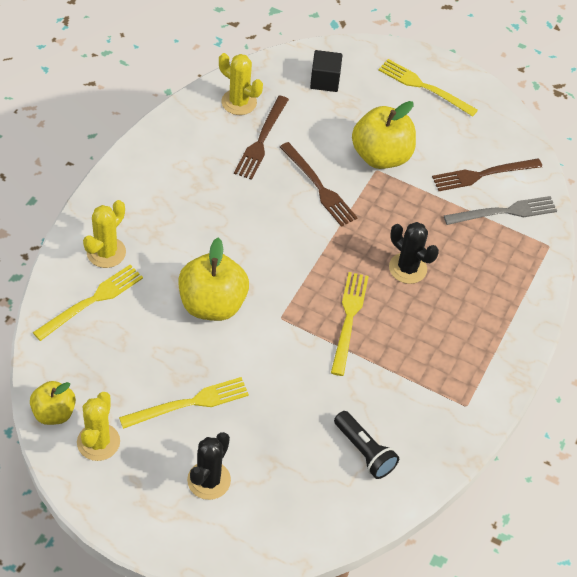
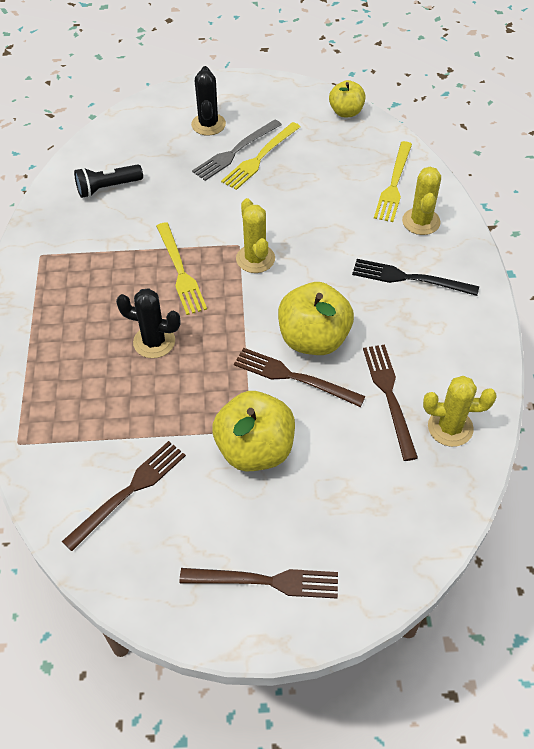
camera: 155 degrees right, 0 degrees up
yellow cactus [77,392,120,461] -> yellow cactus moved to [236,198,275,273]
yellow apple [178,238,249,321] -> yellow apple moved to [278,282,354,355]
black cube [310,50,342,92] -> none
black flashlight [334,411,399,479] -> black flashlight turned 45 degrees counterclockwise [74,164,143,198]
yellow fork [378,59,478,117] -> brown fork [179,568,338,599]
grey fork [444,196,557,225] -> grey fork moved to [192,120,282,181]
none -> black fork [352,259,479,296]

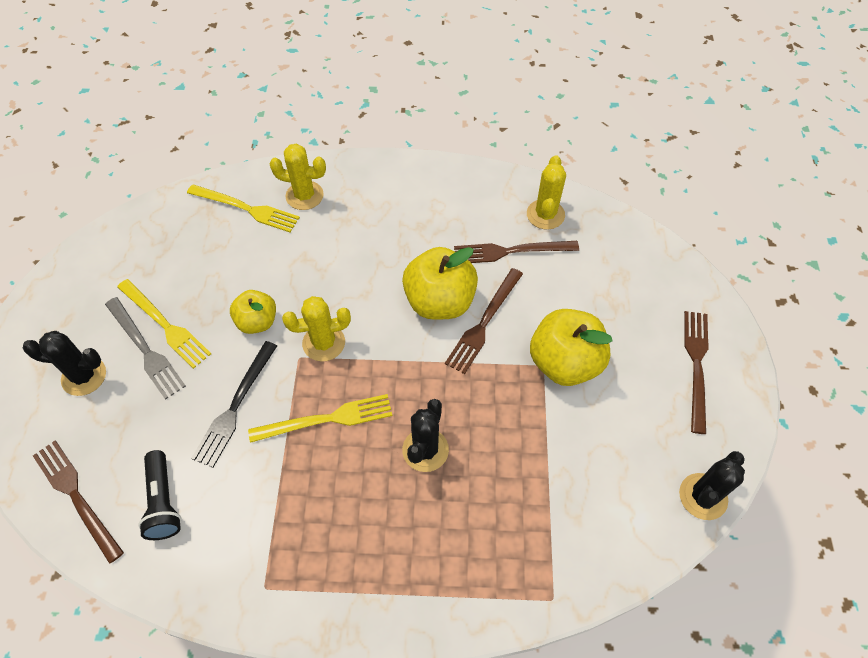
camera: 85 degrees left, 5 degrees up
brown fork [62,441,186,551] -> brown fork moved to [33,441,124,564]
yellow apple [329,80,366,117] -> yellow apple moved to [230,290,276,334]
black fork [352,259,479,296] -> black fork moved to [191,341,277,468]
none -> black cactus [679,451,745,520]

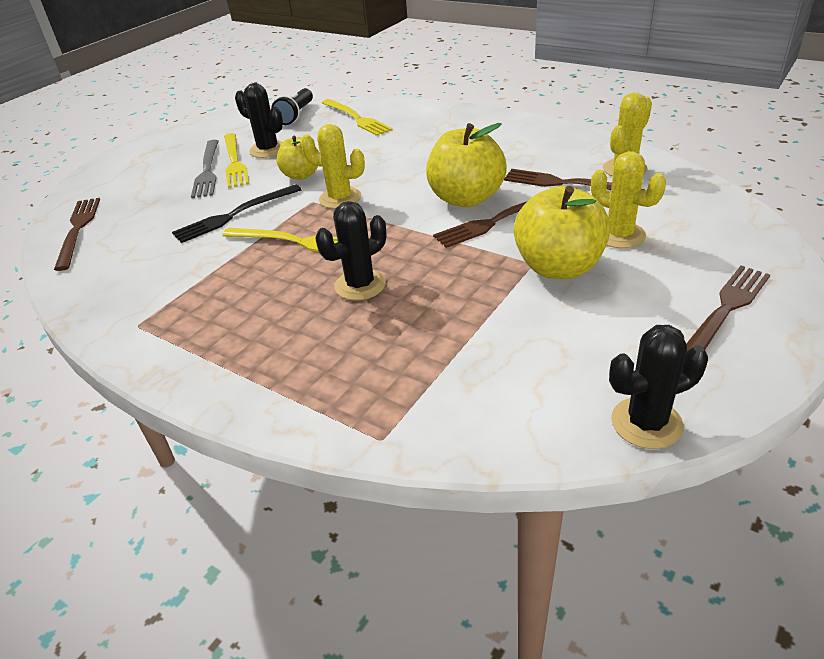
camera: 35 degrees right, 20 degrees down
black cactus [23,331,106,396] -> black cactus moved to [235,83,283,158]
black flashlight [138,450,181,540] -> black flashlight moved to [271,88,313,125]
yellow cactus [270,144,326,210] -> yellow cactus moved to [591,151,666,248]

